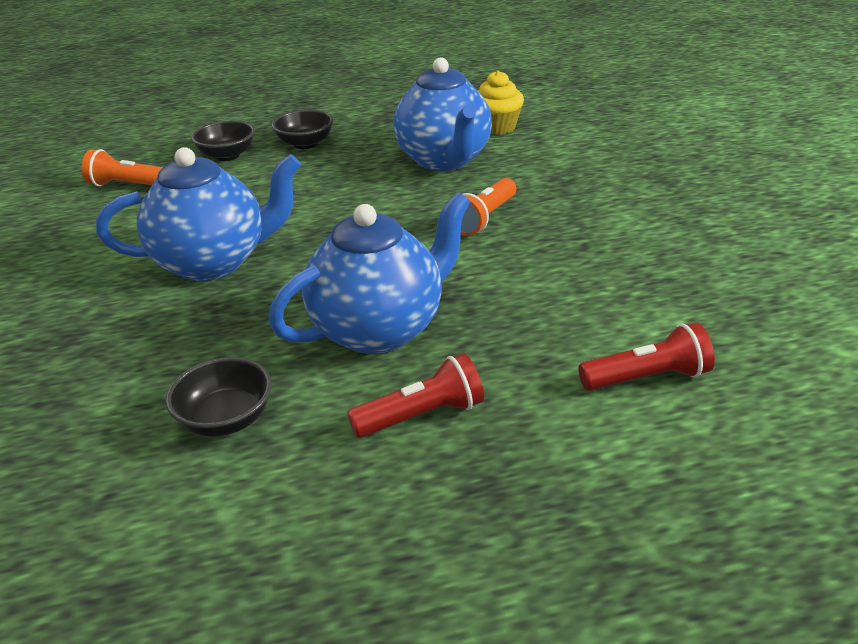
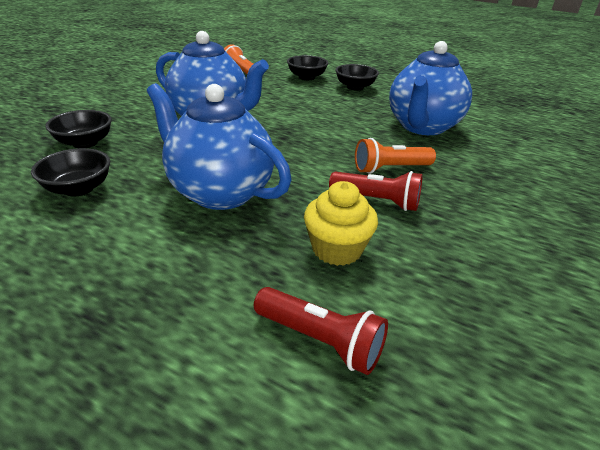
camera: 40 degrees right, 0 degrees up
blue teapot [269,192,471,354] -> blue teapot turned 150 degrees counterclockwise [147,83,291,210]
red flashlight [347,353,484,438] -> red flashlight moved to [329,171,423,211]
yellow cupcake [478,70,524,135] -> yellow cupcake moved to [304,181,378,266]
none -> black bowl [45,110,112,148]

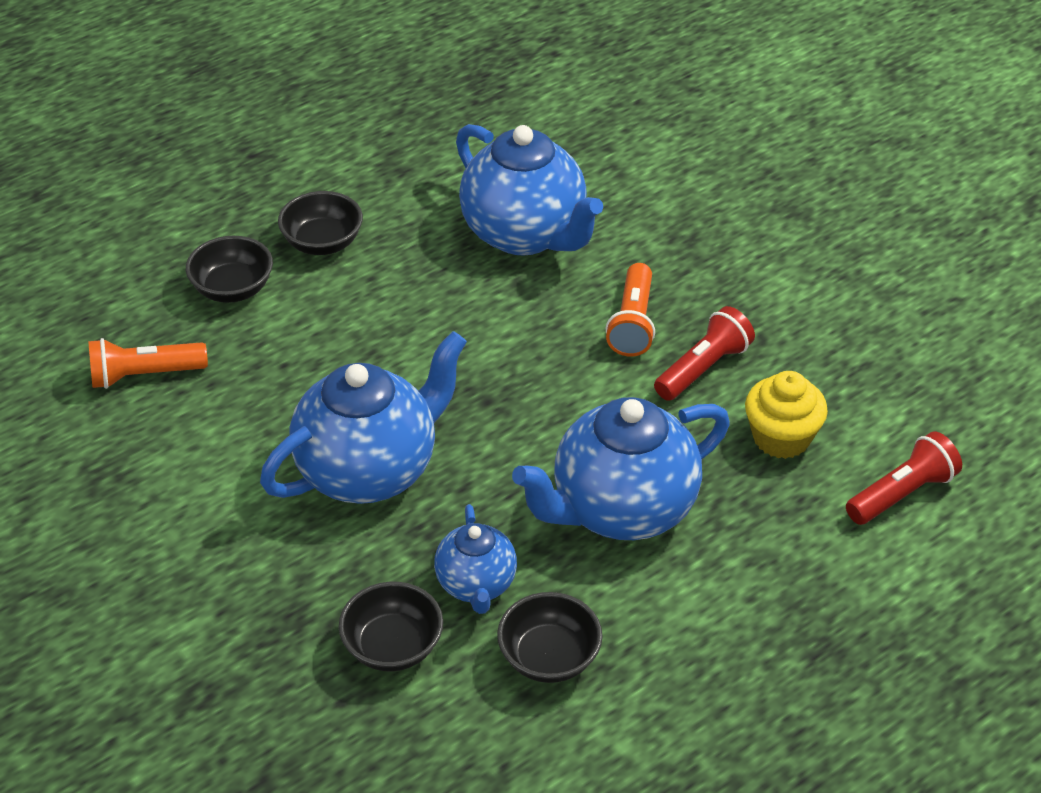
camera: 65 degrees left, 10 degrees up
none -> blue teapot [434,504,517,614]

